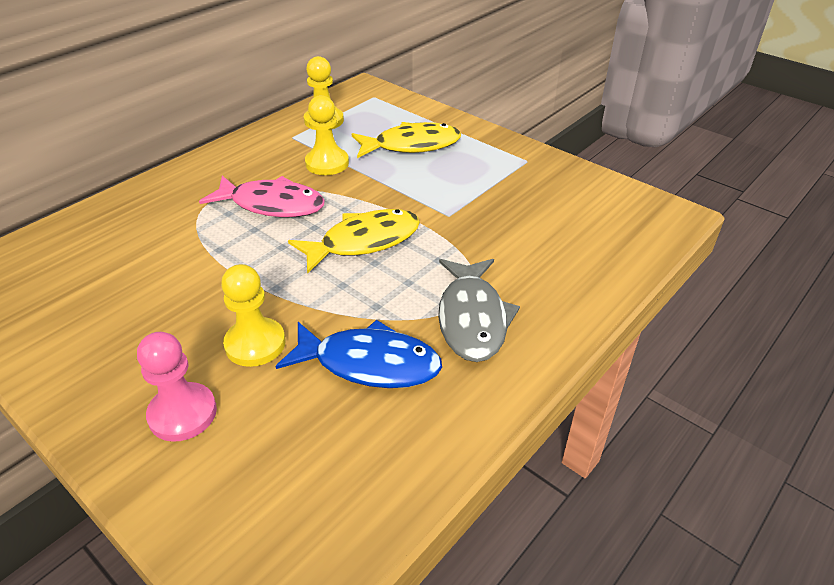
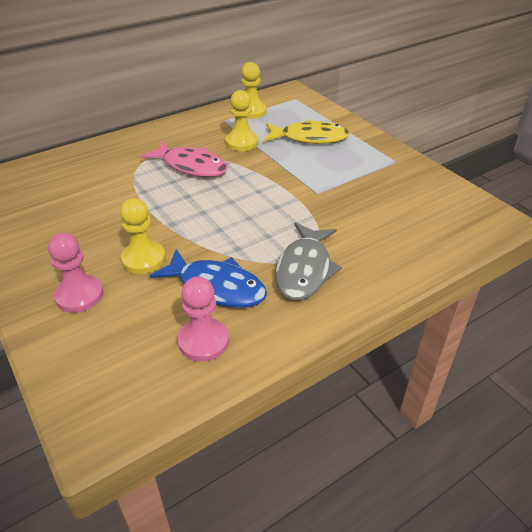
camera: 15 degrees right, 0 degrees up
yellow fish [288,209,420,274] -> none
none -> pink pawn [178,276,229,362]

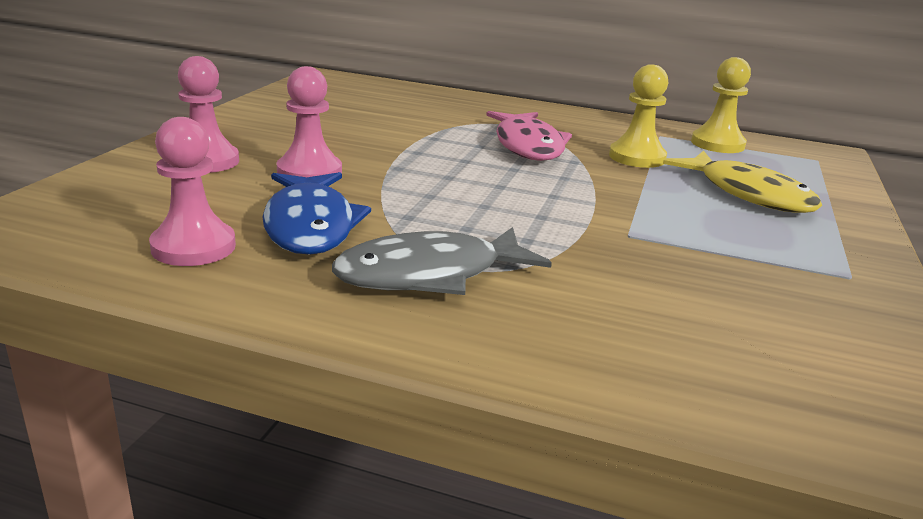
camera: 50 degrees right, 15 degrees down
yellow pawn [120,198,166,274] -> pink pawn [277,66,342,177]

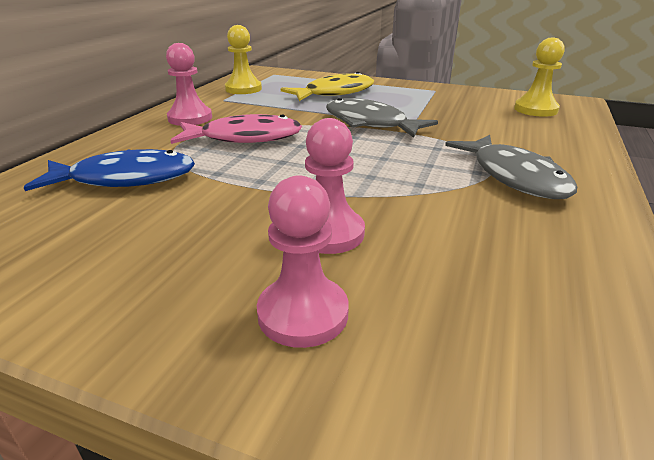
camera: 85 degrees left, 5 degrees up
pink pawn [149,117,236,266] -> pink pawn moved to [166,43,212,126]
blue fish [262,172,371,255] -> blue fish moved to [23,149,195,191]
yellow pawn [609,64,668,168] -> yellow pawn moved to [514,38,565,117]
none -> grey fish [326,98,438,138]

